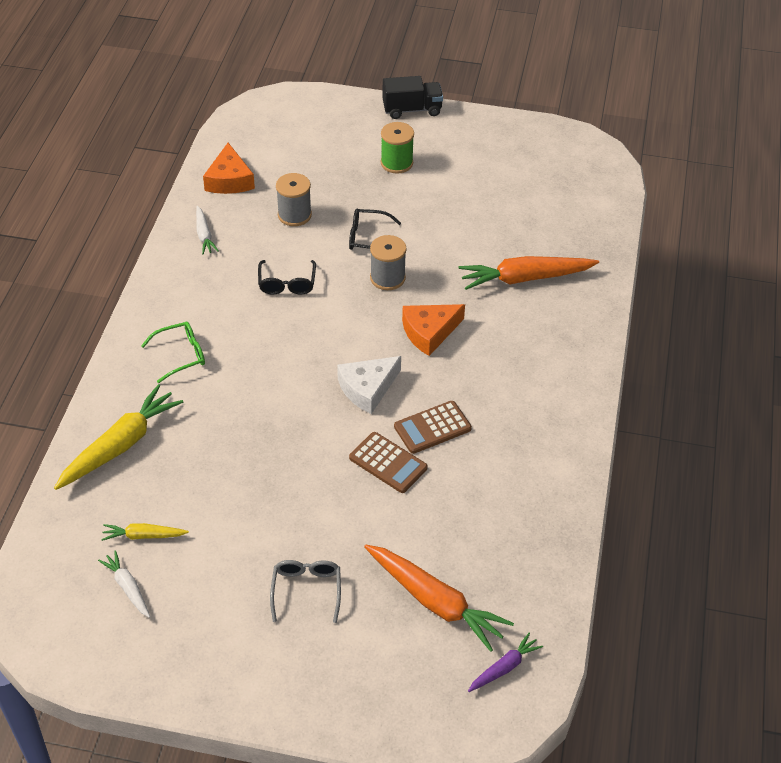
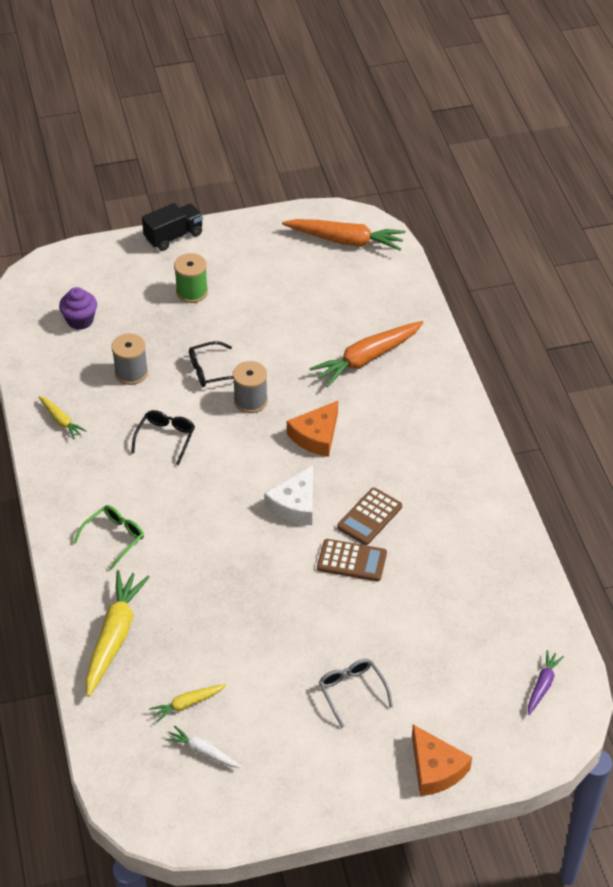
camera: 25 degrees left, 0 degrees up
white carrot [196,206,219,254] -> yellow carrot [38,396,87,439]
orange cheese [203,143,255,194] -> orange cheese moved to [412,725,472,796]
black glasses [258,260,316,295] -> black glasses turned 135 degrees counterclockwise [131,410,195,466]
orange carrot [364,545,514,652] -> orange carrot moved to [282,219,405,250]
none -> purple cupcake [59,287,97,330]

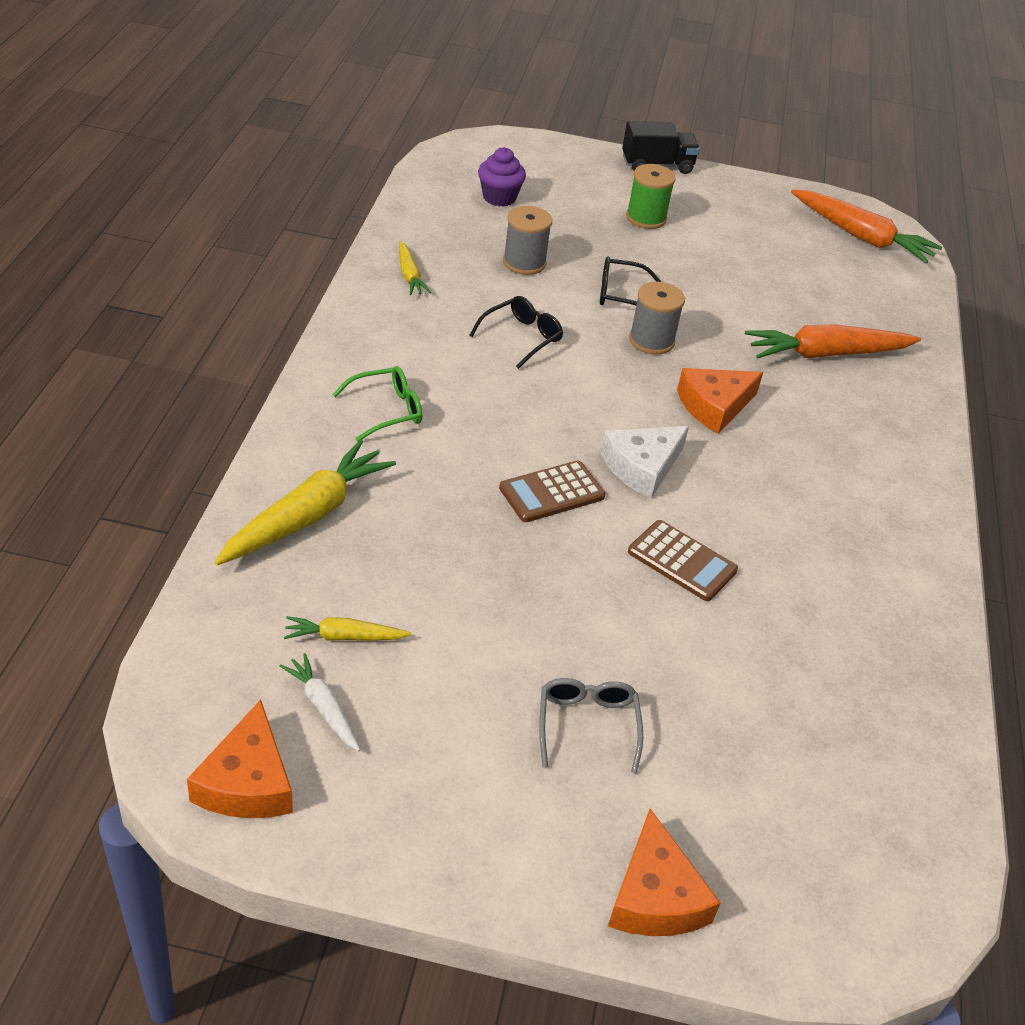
camera: 20 degrees right, 5 degrees down
brown calculator [337,488,402,545] -> brown calculator moved to [499,461,605,522]
purple carrot [528,650,564,715] -> none
none -> orange cheese [187,700,293,818]

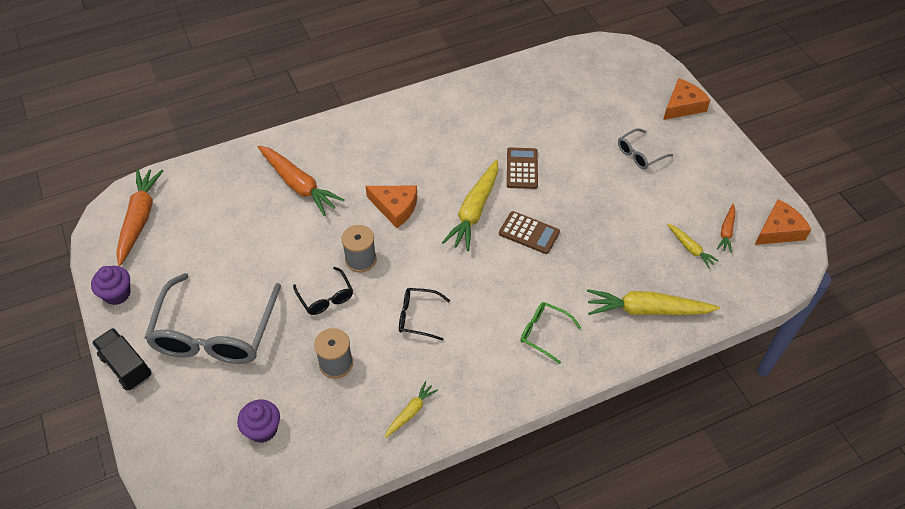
camera: 120 degrees left, 10 degrees up
white carrot [279,653,360,752] -> orange carrot [717,204,735,253]
white cheese [601,426,689,499] -> yellow carrot [442,159,498,251]
green spool [626,164,676,229] -> grey glasses [145,273,281,364]
none -> purple cupcake [91,266,131,305]

